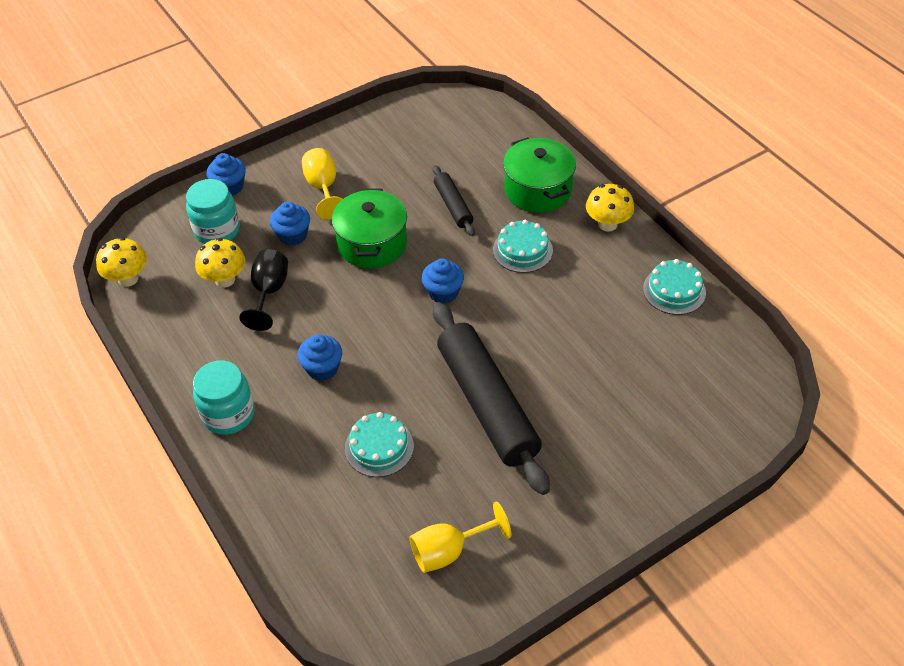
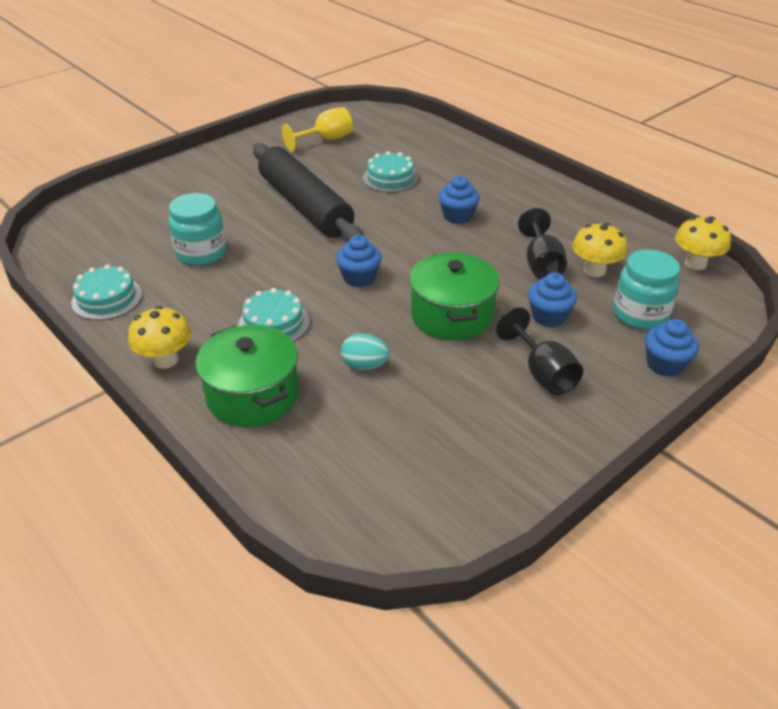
camera: 170 degrees right, 10 degrees down
turquoise jar [193,361,255,435] -> turquoise jar moved to [169,193,226,266]
yellow goblet [302,148,343,220] -> black goblet [496,307,583,395]
black rolling pin [433,165,475,236] -> turquoise egg [341,333,390,370]

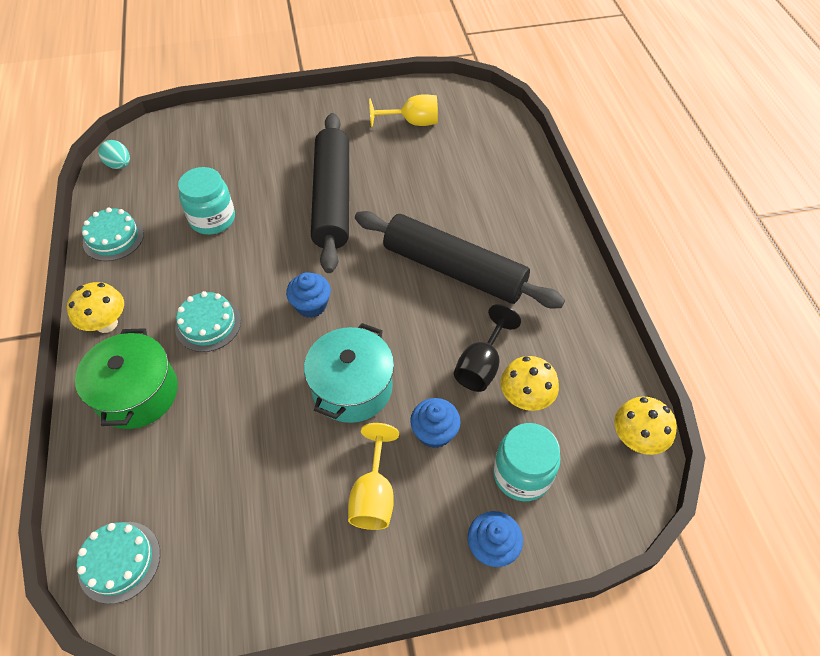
camera: 30 degrees right, 15 degrees up
turquoise egg [341,333,390,370] -> turquoise egg moved to [98,140,130,169]
turquoise cake [363,151,418,193] -> turquoise cake moved to [77,522,160,604]
green pot [409,252,500,340] -> turquoise pot [304,323,394,423]
blue cupcake [439,176,480,224] -> black rolling pin [355,211,565,308]
black goblet [496,307,583,395] -> yellow goblet [348,423,399,530]

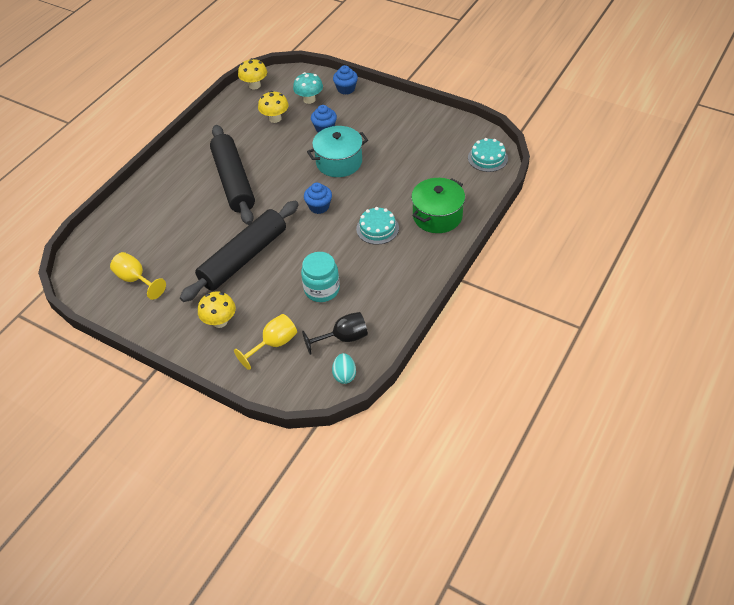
camera: 135 degrees left, 5 degrees down
yellow mushroom [67,282,124,333] -> yellow mushroom moved to [198,292,236,328]
turquoise cake [82,208,144,261] -> none
yellow goblet [348,423,399,530] -> yellow goblet moved to [234,314,297,370]
black goblet [454,304,521,392] -> black goblet moved to [302,312,368,355]
turquoise jar [493,423,560,501] -> turquoise mushroom [293,72,323,104]

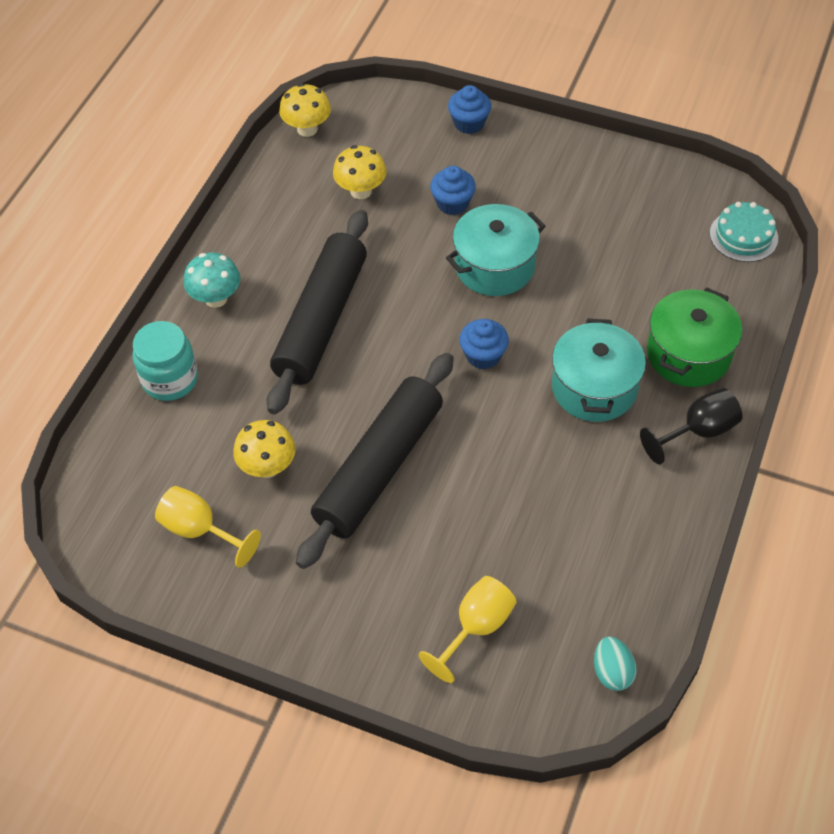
camera: 10 degrees left, 5 degrees up
yellow mushroom [198,292,236,328] -> yellow mushroom moved to [233,420,295,478]
black rolling pin [210,125,255,225] -> black rolling pin turned 45 degrees clockwise [267,210,368,415]
turquoise mushroom [293,72,323,104] -> turquoise mushroom moved to [183,253,240,308]
turquoise jar [301,252,340,302] -> turquoise jar moved to [133,321,198,401]
black goblet [302,312,368,355] -> black goblet moved to [640,388,743,464]
turquoise cake [356,207,399,245] -> turquoise pot [552,318,646,422]

